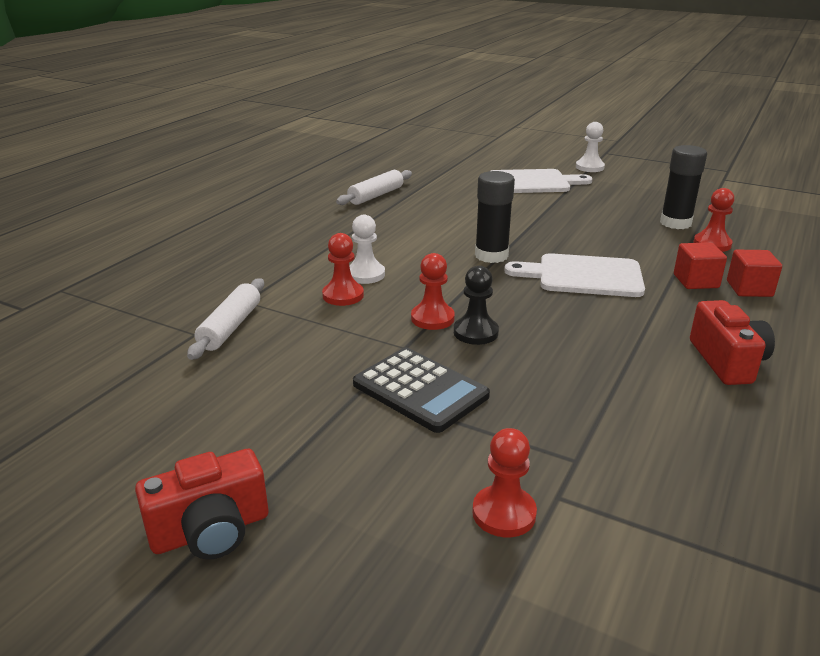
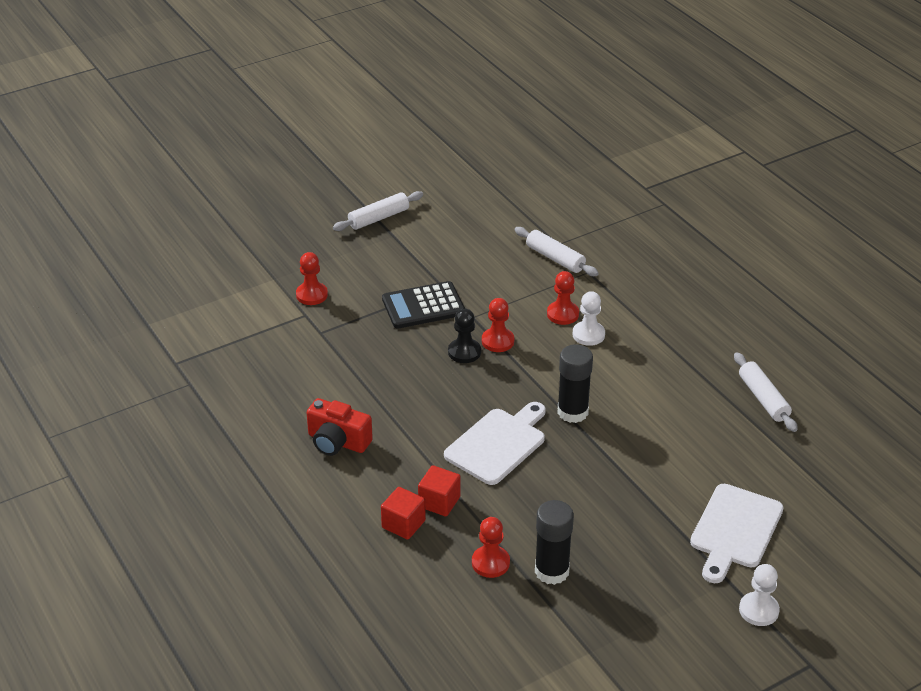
camera: 120 degrees right, 10 degrees up
red camera [135,449,268,560] -> white rolling pin [333,191,423,231]

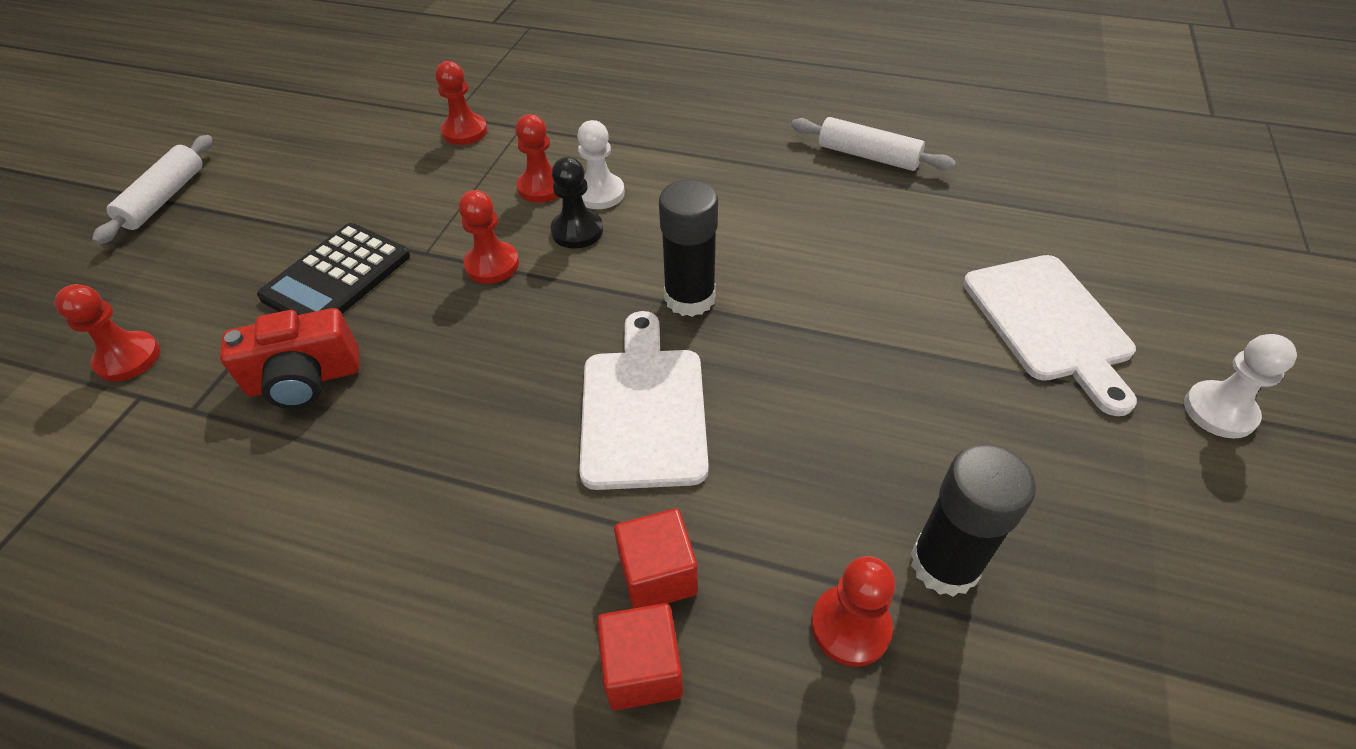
camera: 40 degrees left, 10 degrees up
red camera [306,398,373,456] -> red camera moved to [220,308,359,409]
black pawn [448,309,481,363] -> black pawn moved to [551,157,603,249]
white rolling pin [515,227,599,276] -> red pawn [435,61,488,145]

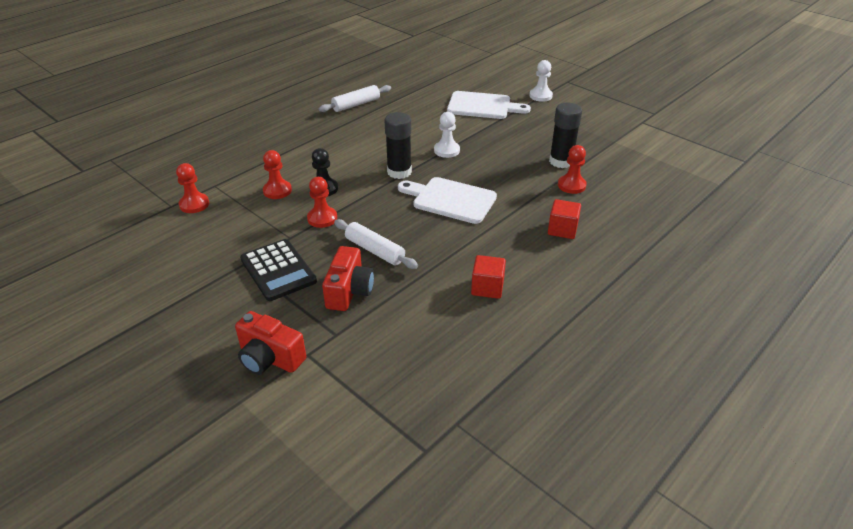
camera: 65 degrees left, 10 degrees down
red pawn [54,284,160,381] -> red camera [235,311,306,375]
white rolling pin [92,135,213,245] -> white rolling pin moved to [334,219,418,269]
white pawn [577,120,625,209] -> white pawn moved to [434,112,460,158]
red cube [614,509,698,609] -> red cube moved to [471,255,506,299]

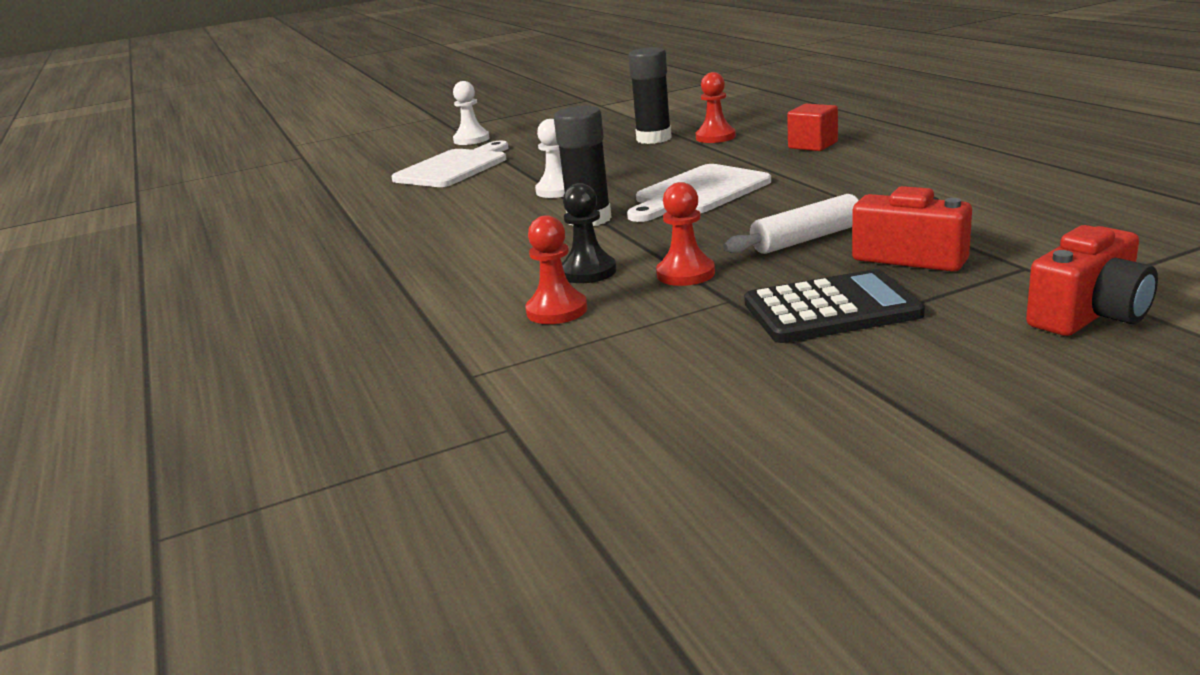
camera: 65 degrees left, 15 degrees down
red pawn [176,163,209,213] -> none
white rolling pin [319,85,391,112] -> none
red cube [471,255,506,299] -> none

